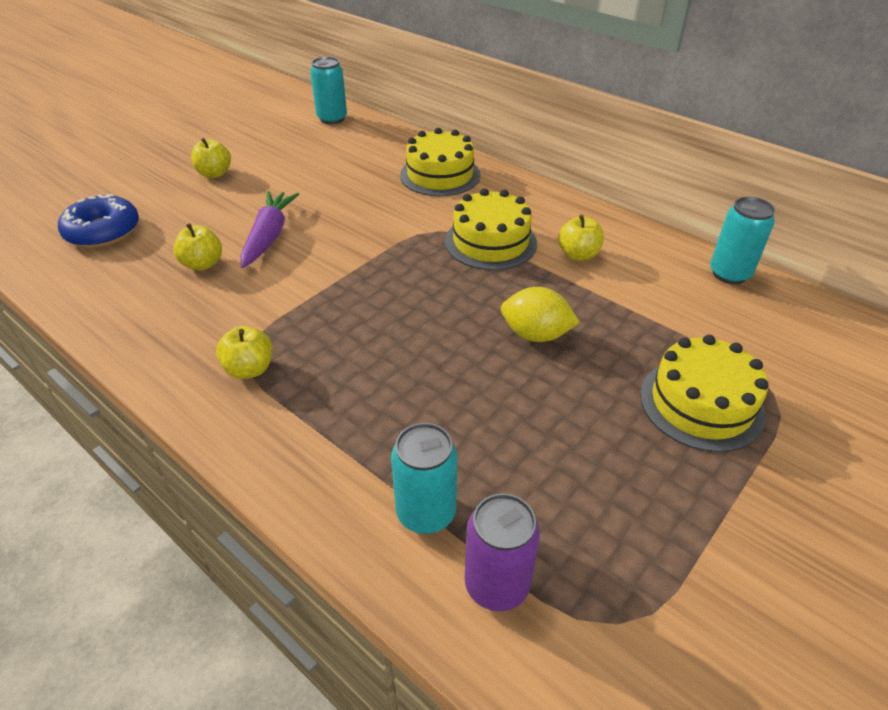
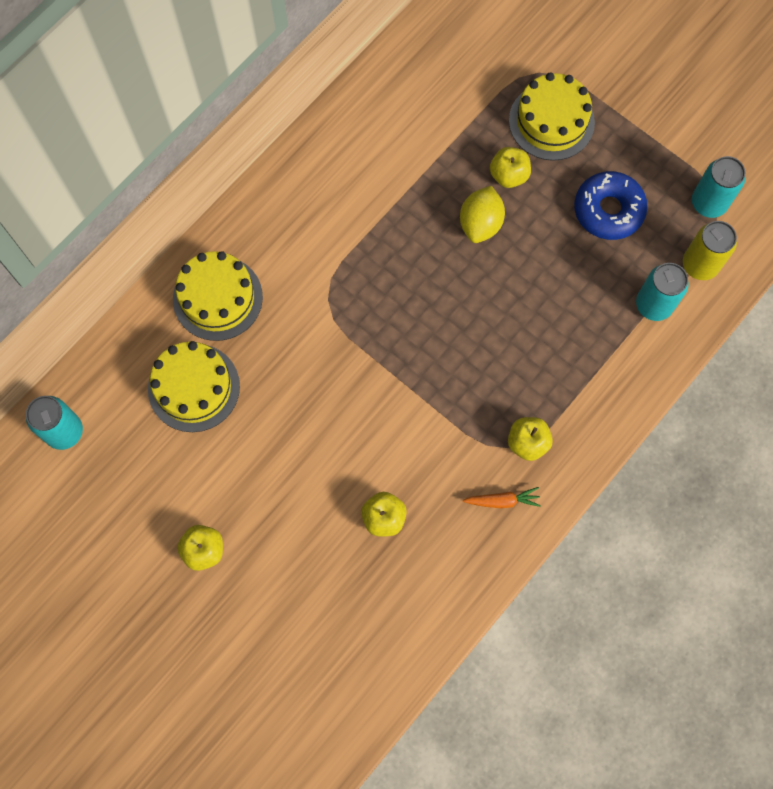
camera: 90 degrees left, 30 degrees up
blue donut [58,194,139,248] -> blue donut moved to [574,171,648,240]
purple carrot [240,191,299,268] -> none
yellow cake [445,189,537,270] -> yellow cake moved to [148,341,240,432]
purple can [465,493,540,611] -> yellow can [683,221,737,280]
yellow apple [558,215,604,261] -> yellow apple moved to [490,147,531,188]
turquoise can [710,197,775,284] -> turquoise can moved to [692,156,745,218]
none -> orange carrot [463,487,541,508]

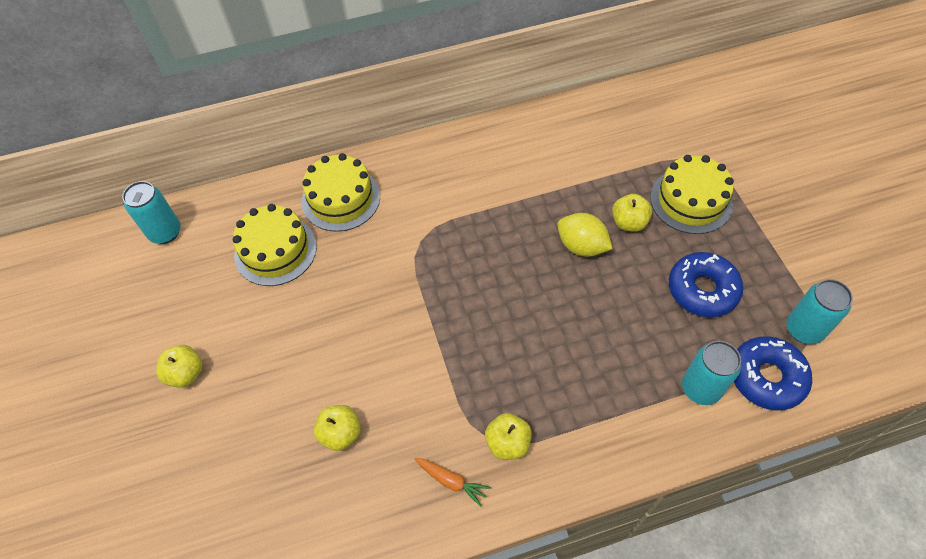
camera: 35 degrees right, 15 degrees down
yellow lemon [460,186,505,243] -> yellow lemon turned 75 degrees clockwise [557,213,613,257]
yellow can [683,221,737,280] -> blue donut [734,336,812,411]

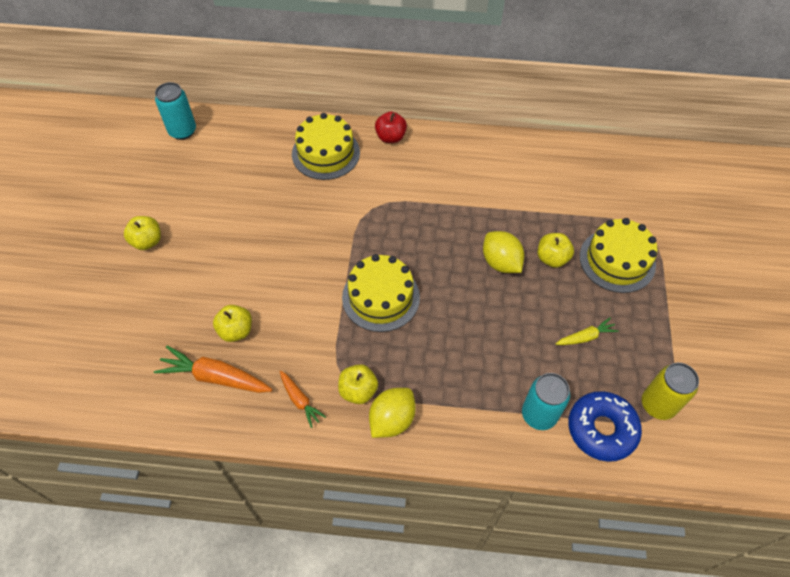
camera: 20 degrees right, 0 degrees up
yellow cake [233,204,317,286] -> yellow cake moved to [342,254,420,332]
blue donut [669,252,743,317] -> yellow carrot [556,317,619,345]
turquoise can [786,279,853,344] -> yellow can [642,363,699,420]
none -> orange carrot [154,346,273,393]
none -> yellow lemon [369,388,416,438]
none -> red apple [375,112,407,143]

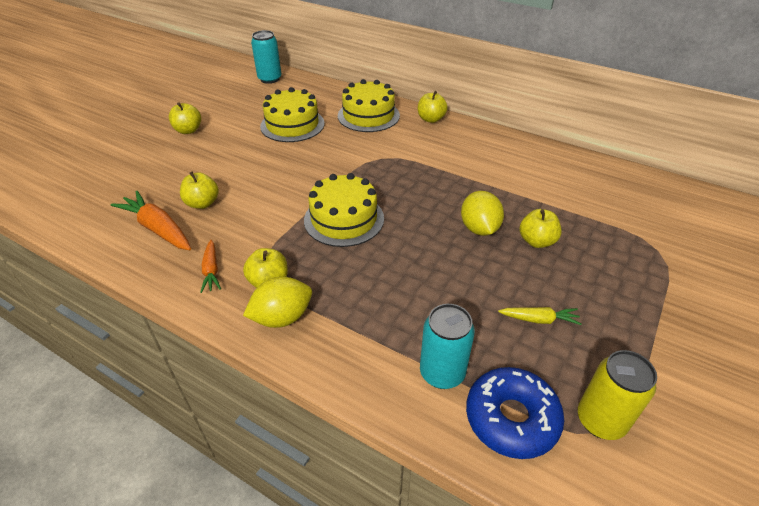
camera: 25 degrees right, 15 degrees down
red apple [375,112,407,143] -> yellow apple [418,91,448,123]
yellow cake [580,218,658,293] -> yellow cake moved to [260,87,325,142]

